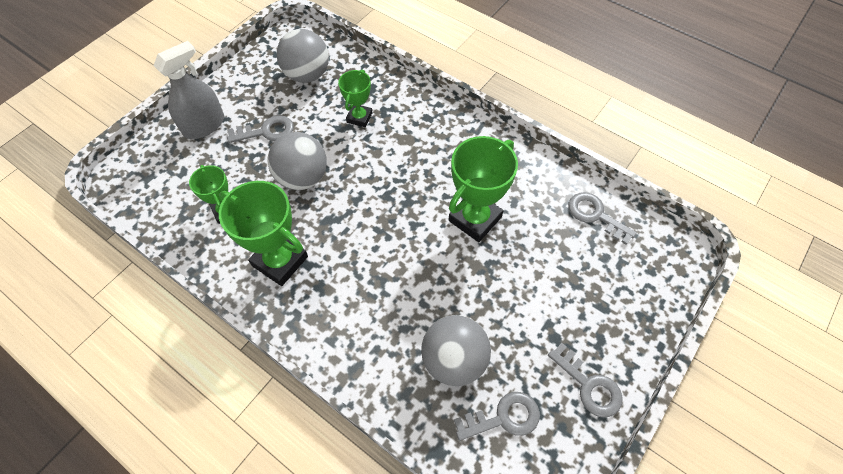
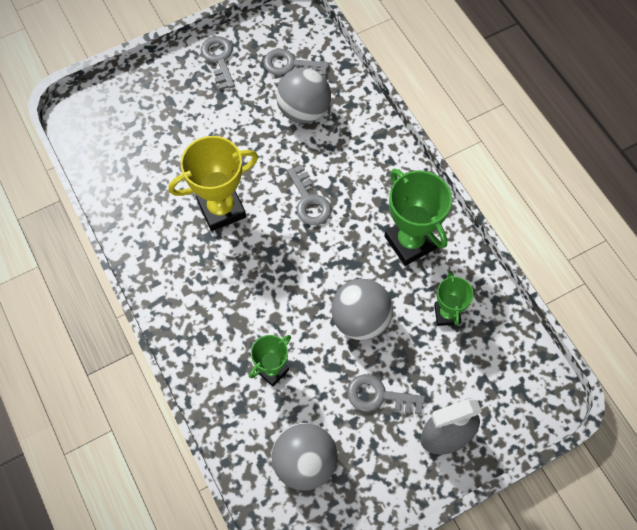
camera: 155 degrees left, 5 degrees up
green trophy [449,136,518,242] -> yellow trophy [169,136,258,231]
grey key [569,192,637,245] -> grey key moved to [287,165,332,225]

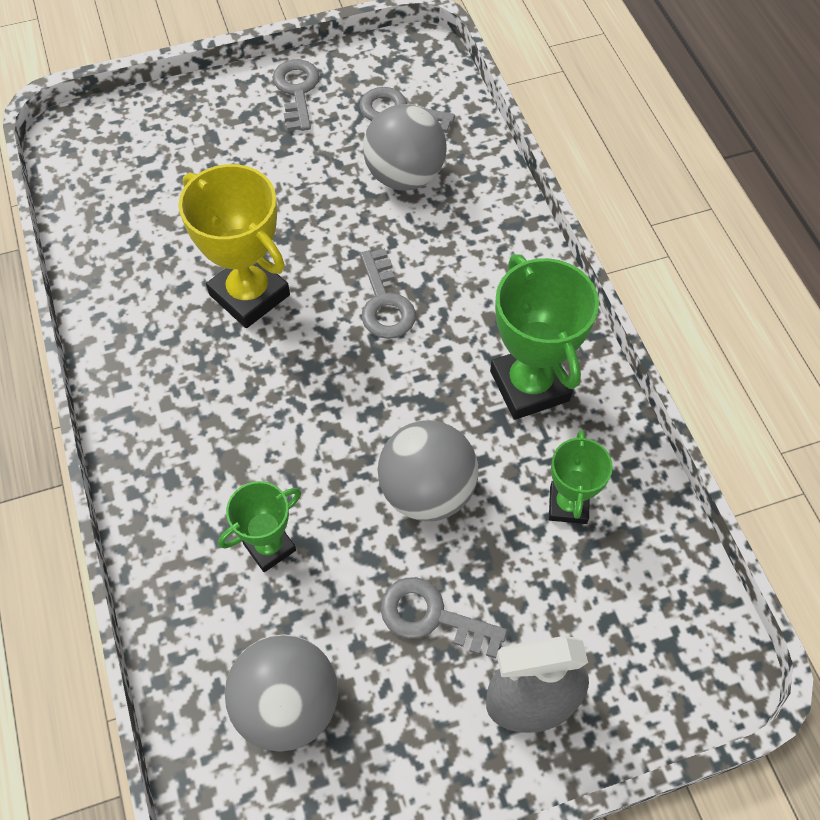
camera: 10 degrees right, 5 degrees down
yellow trophy [169,136,258,231] -> yellow trophy turned 60 degrees clockwise [179,164,290,328]

